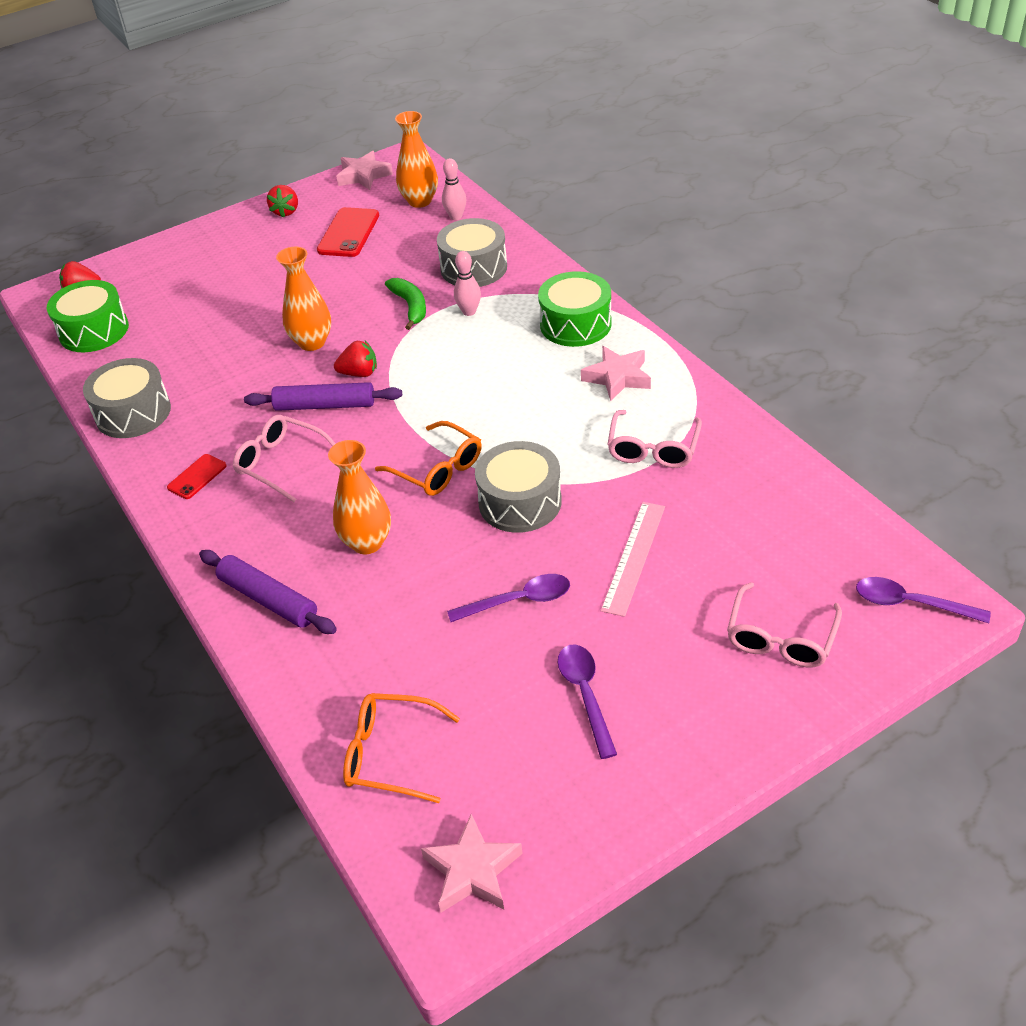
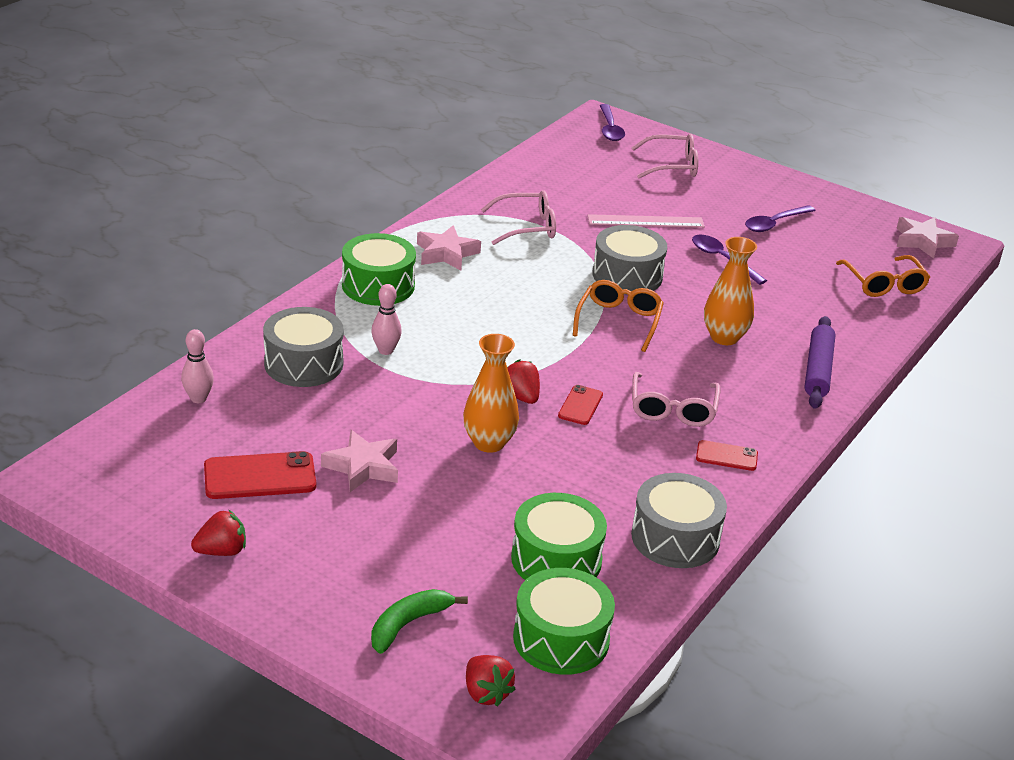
camera: 120 degrees left, 10 degrees down
purple rolling pin [244,382,402,411] -> red phone [558,385,603,425]
pink star [336,151,393,190] -> pink star moved to [321,430,398,492]
green banana [385,278,426,330] -> green banana moved to [371,589,468,654]
orange vase [395,111,438,208] -> none
none -> green drum [511,493,607,580]

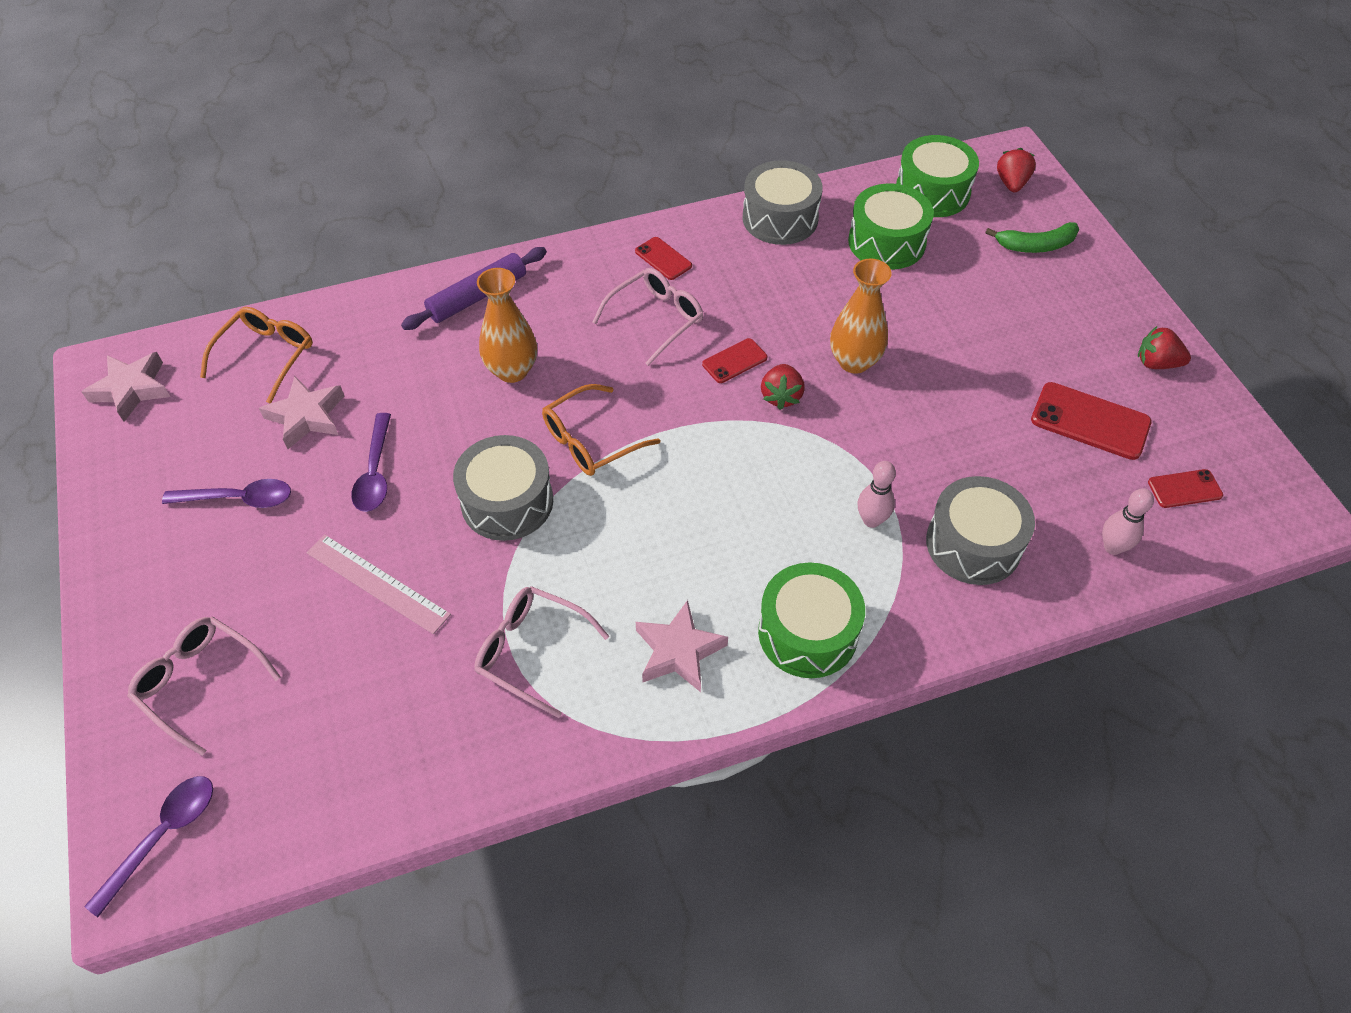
camera: 140 degrees left, 20 degrees up
pink star [321,430,398,492] -> pink star moved to [259,376,344,449]
none -> red phone [1148,469,1223,508]

